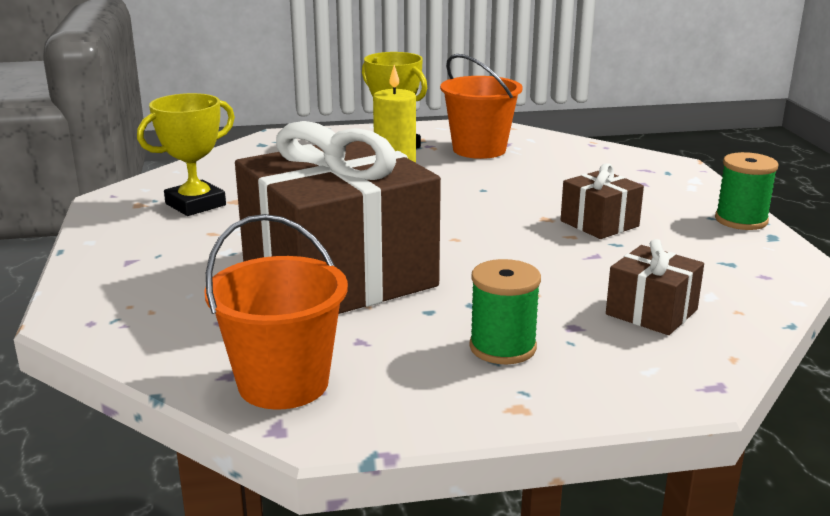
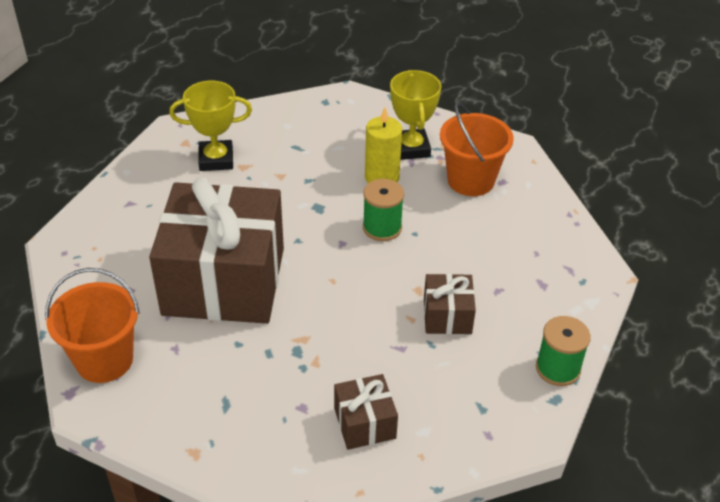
camera: 35 degrees right, 20 degrees up
green spool [469,259,541,365] -> green spool moved to [363,179,404,241]

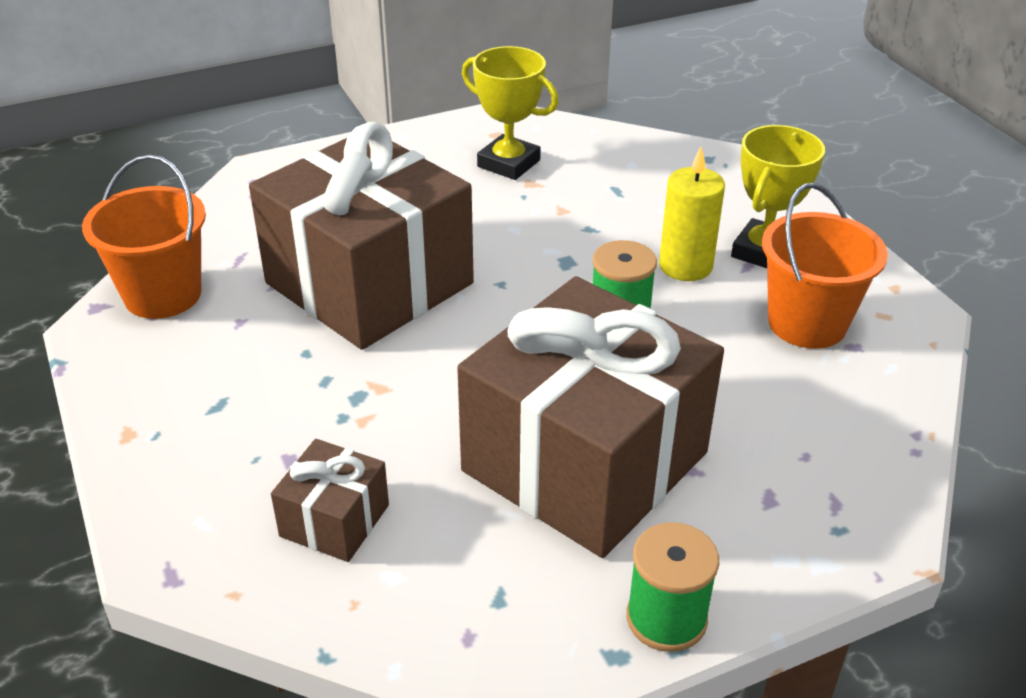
camera: 40 degrees right, 5 degrees down
brown gift [424,274,476,334] -> brown gift [457,276,724,558], size x2.33

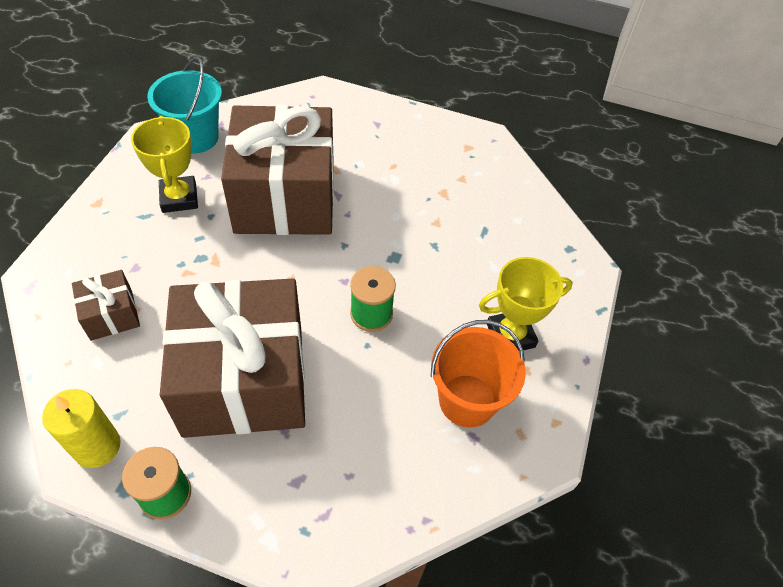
camera: 40 degrees right, 15 degrees up
orange bucket [82,154,206,319] -> turquoise bucket [147,57,222,154]
yellow trophy [462,46,559,180] -> yellow trophy moved to [131,116,198,213]
yellow candle [659,147,725,281] -> yellow candle moved to [42,389,121,468]

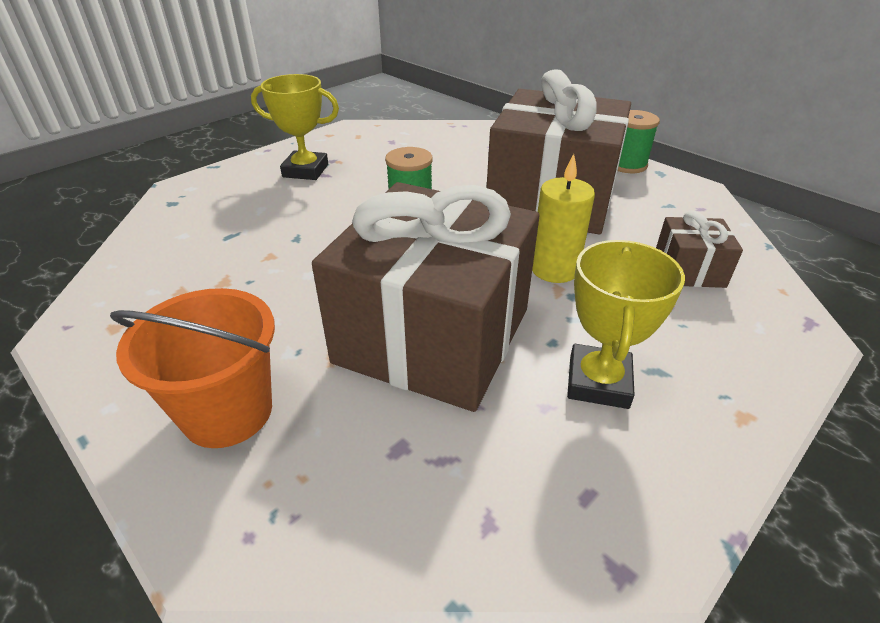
camera: 150 degrees left, 15 degrees down
yellow candle [42,389,121,468] -> yellow candle moved to [532,154,595,283]
turquoise bucket [147,57,222,154] -> none
orange bucket [431,320,526,428] -> orange bucket moved to [110,288,275,448]

